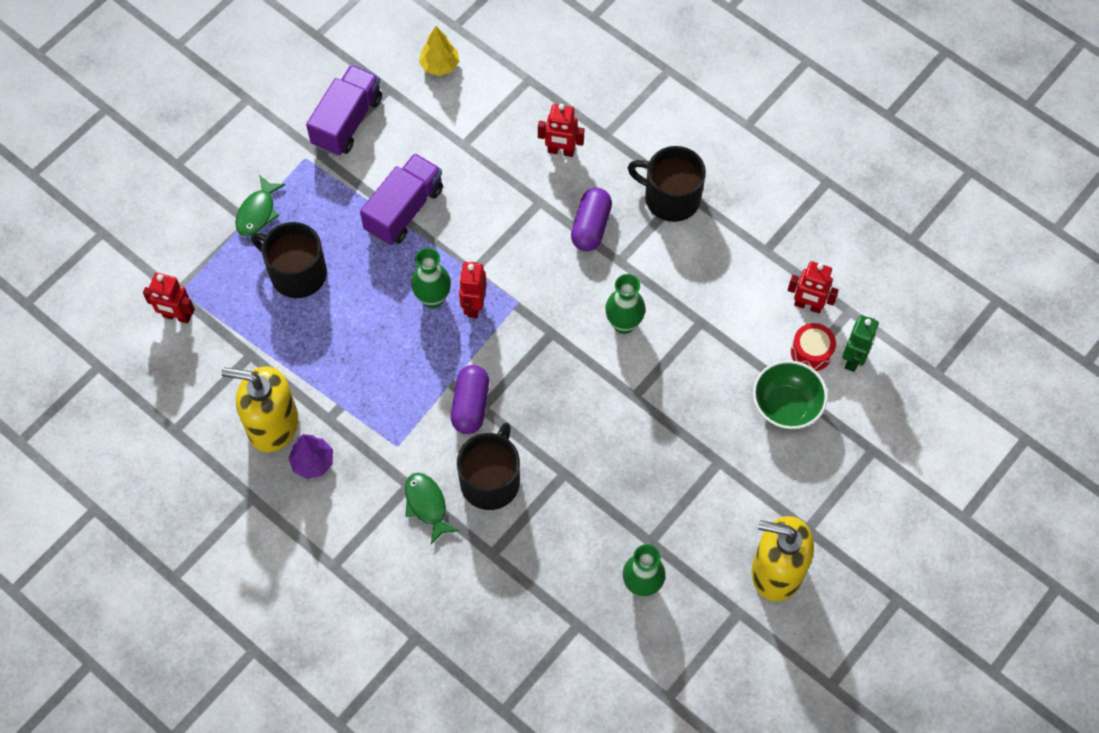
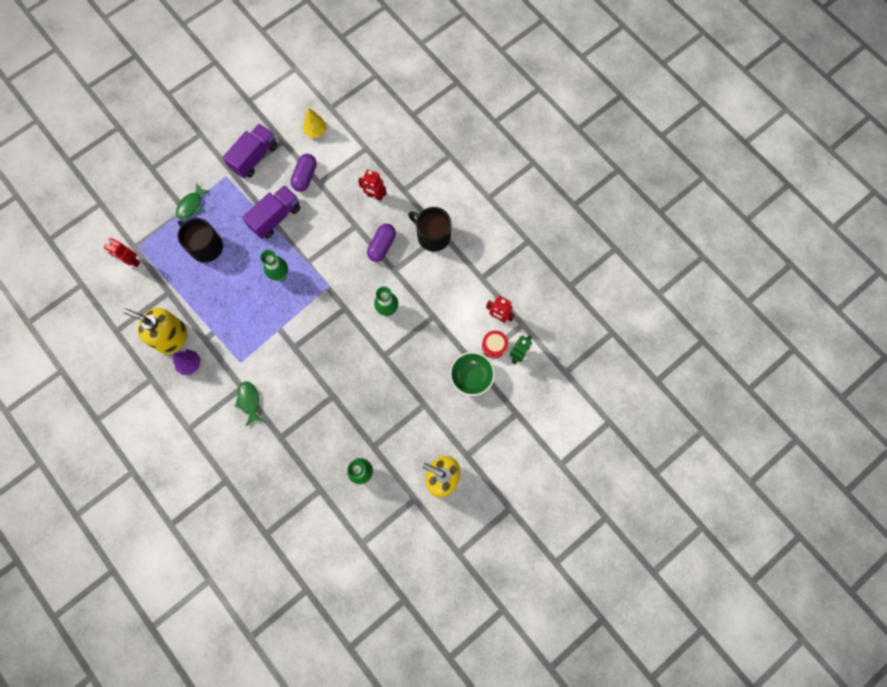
camera: 10 degrees right, 10 degrees up
purple capsule [451,365,489,434] -> purple capsule moved to [290,154,317,192]
black mug [457,423,520,510] -> none
red robot [459,262,487,318] -> none

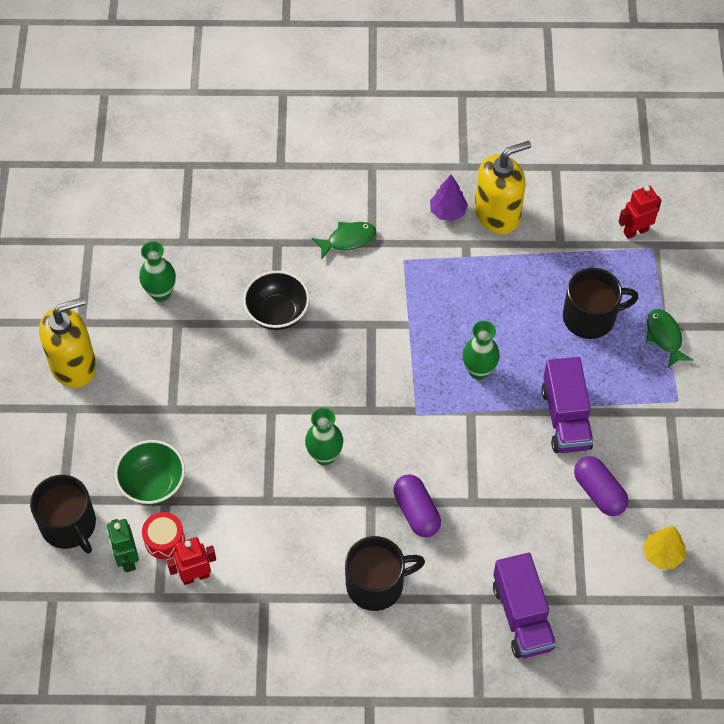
camera: 130 degrees right, 15 degrees down
purple truck [222,124,277,178] -> purple truck moved to [493,553,556,658]
green fish [235,381,263,426] -> green fish turned 45 degrees counterclockwise [312,222,376,260]
red robot [358,169,387,201] -> none
none -> black mug [30,475,96,554]
none -> black bowl [243,271,310,330]

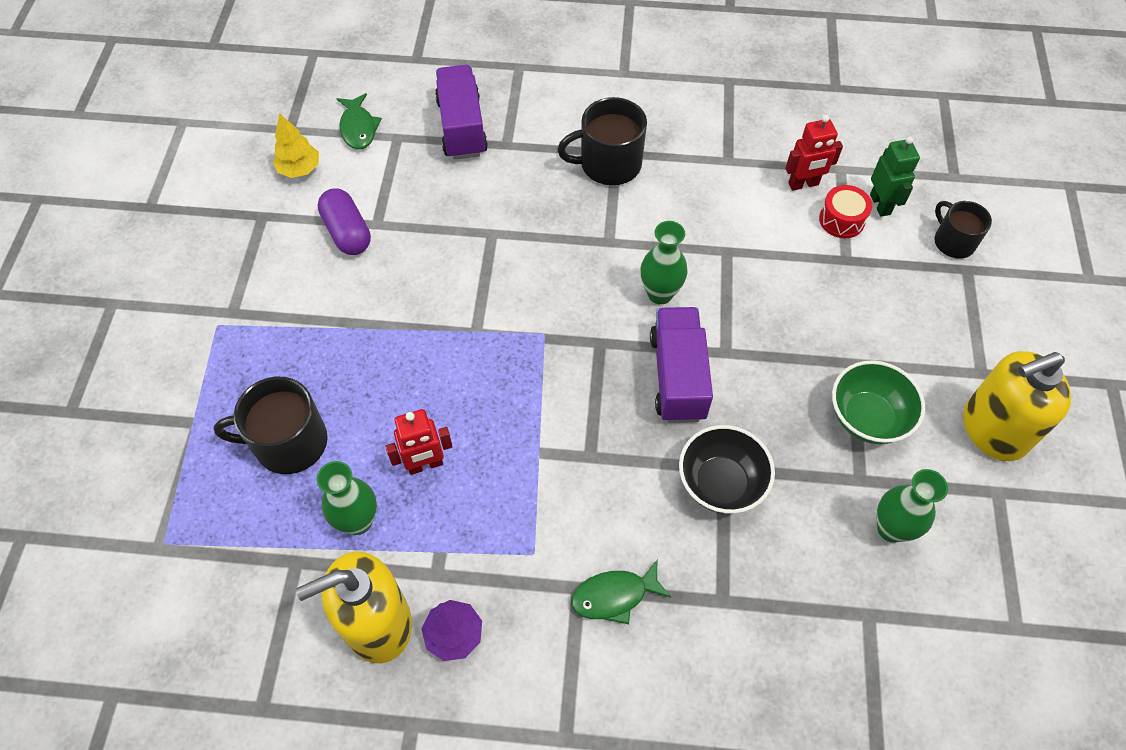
camera: 175 degrees left, 0 degrees up
black mug [30,475,96,554] -> black mug [934,201,992,259], size x0.64
green bowl [115,440,185,505] -> green bowl moved to [832,360,925,444]
purple capsule [393,474,441,537] -> none
green vase [463,321,500,380] -> green vase moved to [317,461,377,535]
purple truck [541,357,593,453] -> purple truck moved to [650,307,713,423]
red robot [618,185,662,239] -> red robot moved to [385,409,453,475]
green fish [646,309,693,368] -> green fish moved to [336,93,382,149]

